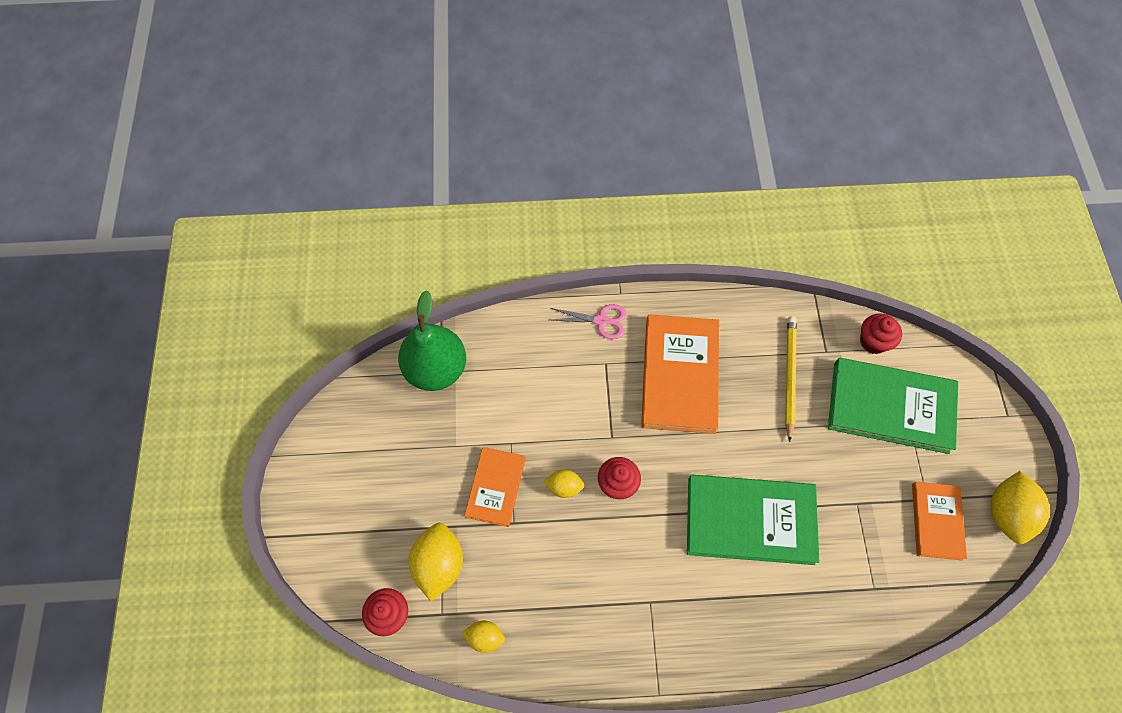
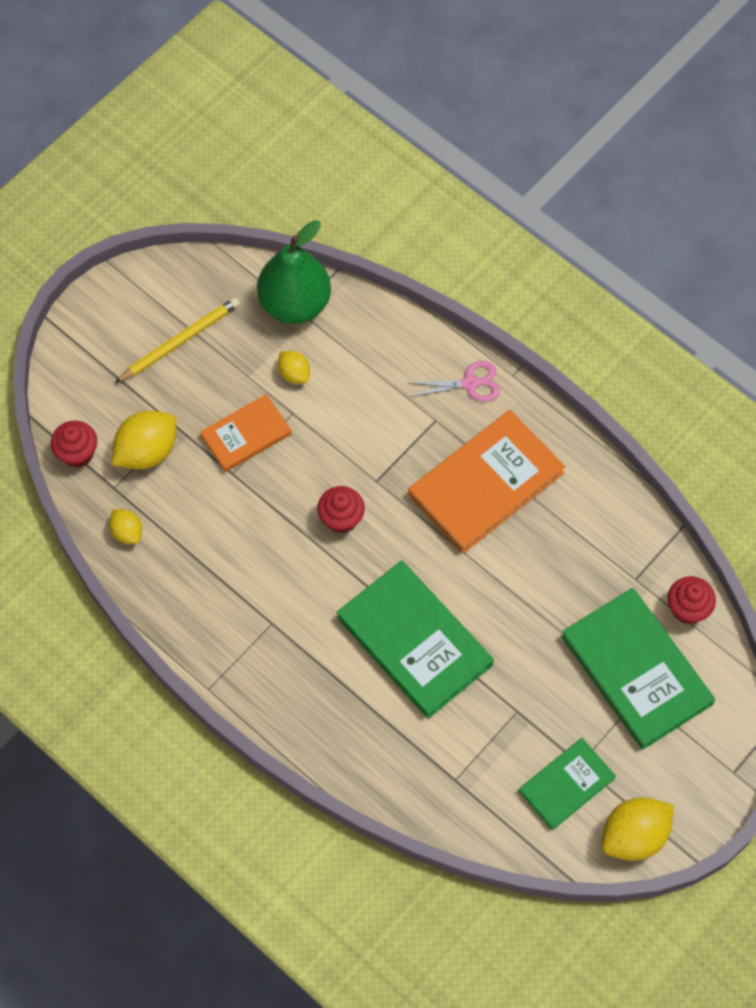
camera: 45 degrees right, 0 degrees up
yellow lemon [544,470,585,498] -> yellow lemon moved to [278,351,310,384]
pink scissors [550,304,626,339] -> pink scissors turned 60 degrees counterclockwise [410,361,500,402]
yellow pencil [785,316,797,442] -> yellow pencil moved to [115,297,240,383]
orange book [912,482,967,561] -> green book [519,738,616,830]

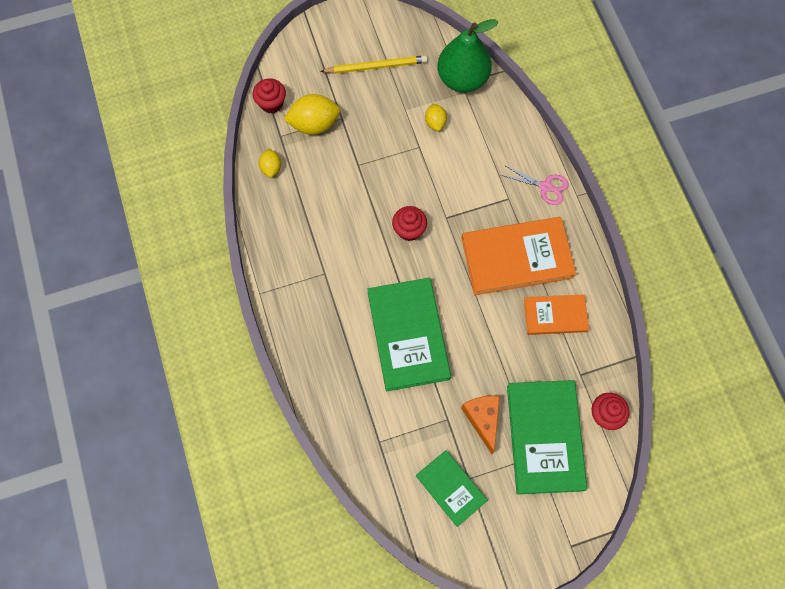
camera: 30 degrees right, 5 degrees up
orange book [200,394,291,472] -> orange book moved to [524,294,589,335]
green book [519,738,616,830] -> green book turned 60 degrees clockwise [416,450,488,527]
yellow lemon [602,797,674,861] -> none
none -> orange cheese [461,396,500,454]

